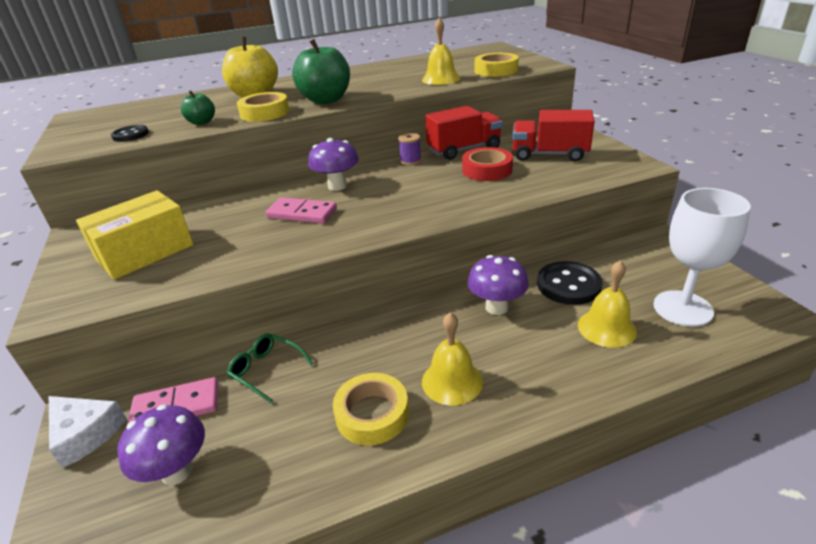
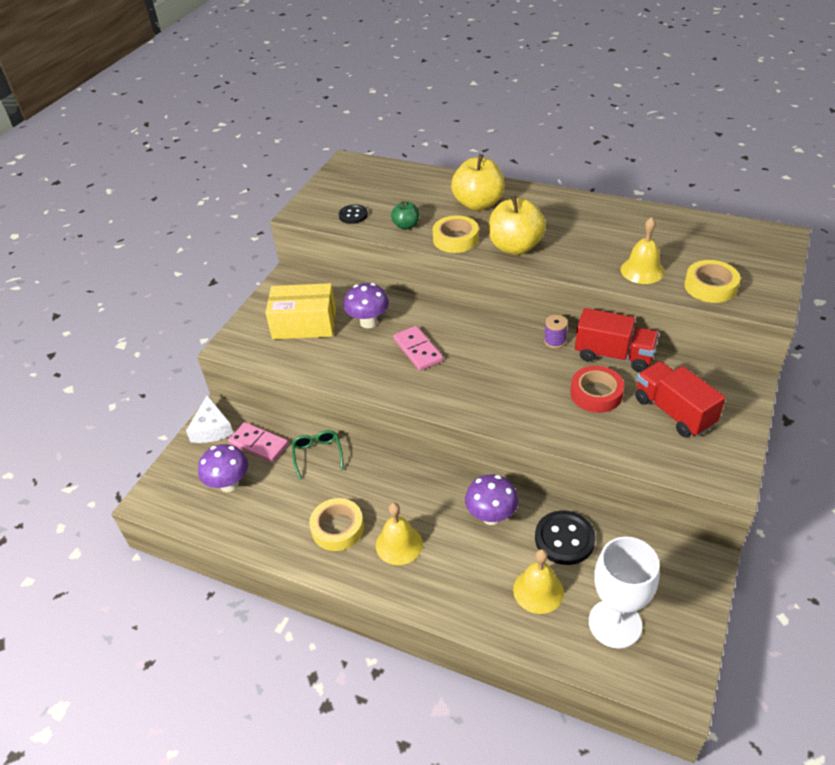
camera: 45 degrees right, 10 degrees up
green apple [292,39,350,104] -> yellow apple [489,196,546,255]
purple mushroom [308,138,359,191] -> purple mushroom moved to [344,283,389,328]

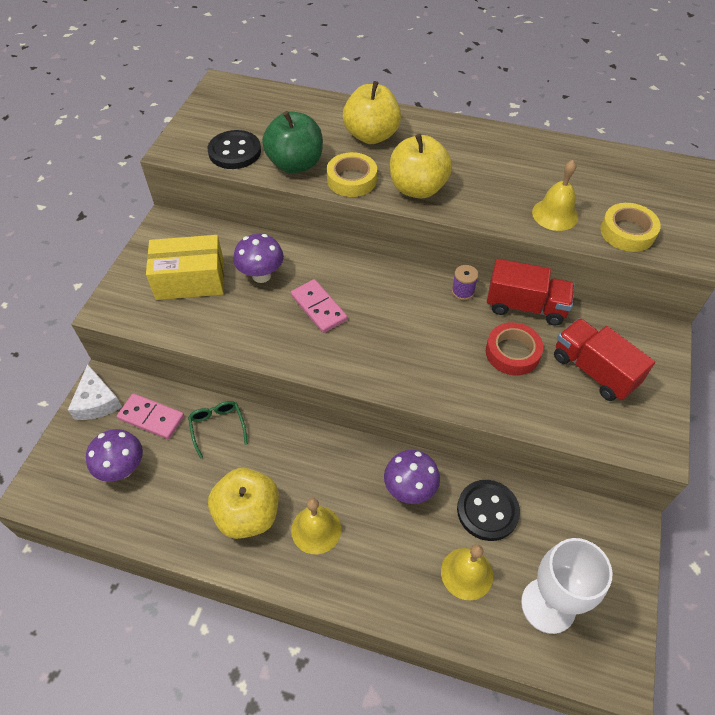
camera: 10 degrees left, 10 degrees up
yellow tape [309,498,364,551] -> yellow apple [208,468,279,539]
black button [339,204,368,224] -> black button [208,130,261,169], size x1.63
green apple [391,201,419,230] -> green apple [262,111,323,174], size x1.90

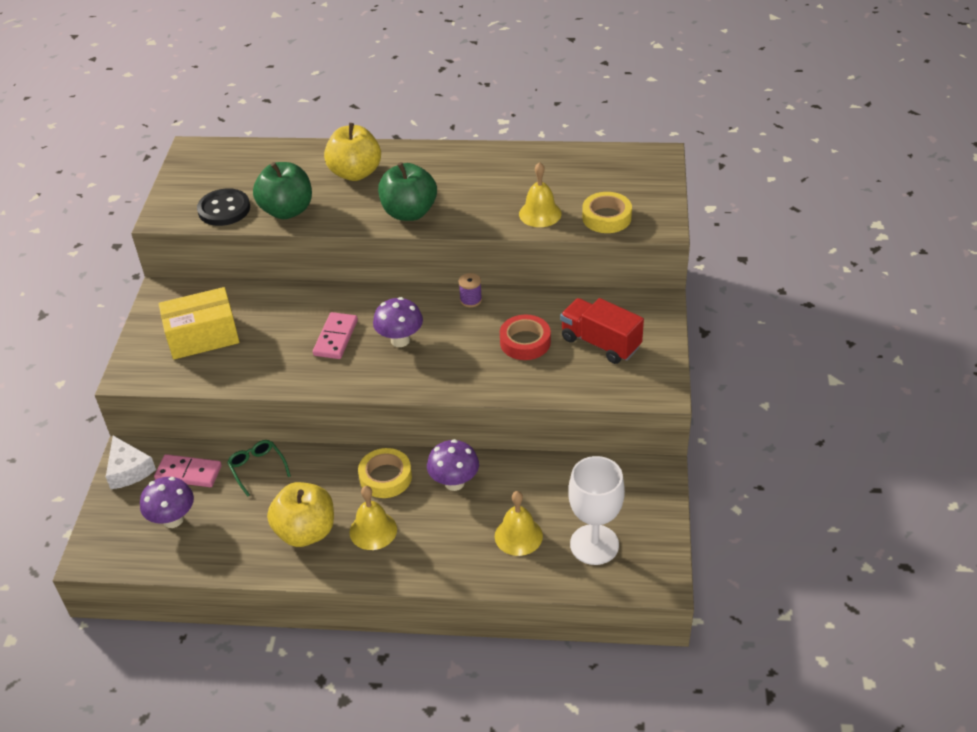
camera: 10 degrees left, 10 degrees down
purple mushroom [233,234,284,283] -> purple mushroom moved to [373,297,423,347]
pink domino [291,279,348,333] -> pink domino turned 60 degrees clockwise [313,312,358,359]
yellow tape [327,152,377,197] -> yellow tape moved to [358,448,412,498]
yellow apple [390,134,452,198] -> green apple [378,162,437,221]
black button [457,480,520,541] -> none
red truck [487,259,575,326] -> none

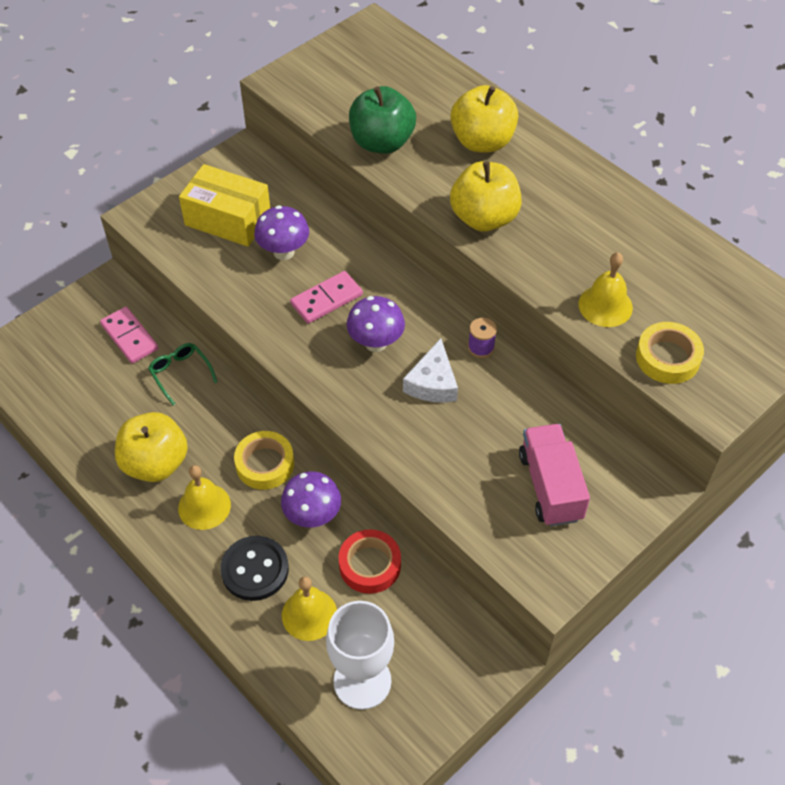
camera: 40 degrees right, 10 degrees up
white cheese [106,436,156,489] -> white cheese moved to [403,338,458,402]
purple mushroom [140,477,194,528] -> purple mushroom moved to [254,205,309,260]
black button [197,188,250,226] -> black button moved to [220,536,289,601]
green glasses [227,440,291,497] -> green glasses turned 45 degrees counterclockwise [148,343,217,406]
green apple [378,162,437,221] -> yellow apple [450,161,522,232]
red tape [500,315,551,360] -> red tape moved to [339,529,401,594]
red truck [560,298,644,364] -> pink truck [519,424,590,527]

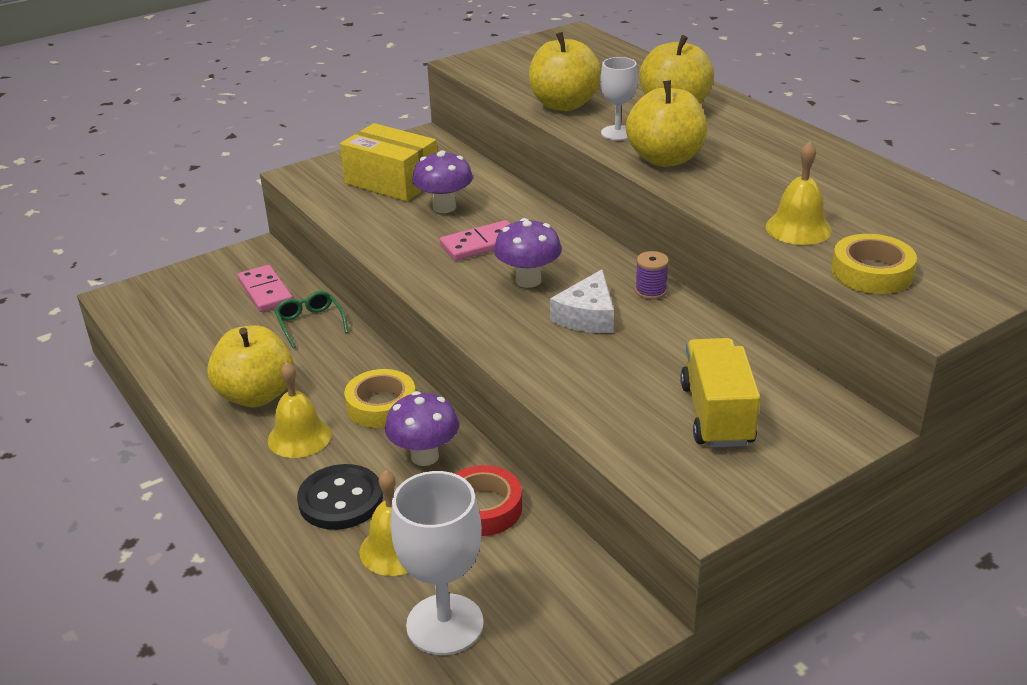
camera: 10 degrees right, 20 degrees down
green apple [349,86,416,154] -> yellow apple [529,32,602,111]
pink truck [519,424,590,527] -> yellow truck [680,338,760,448]
none -> white goblet [600,57,638,140]

